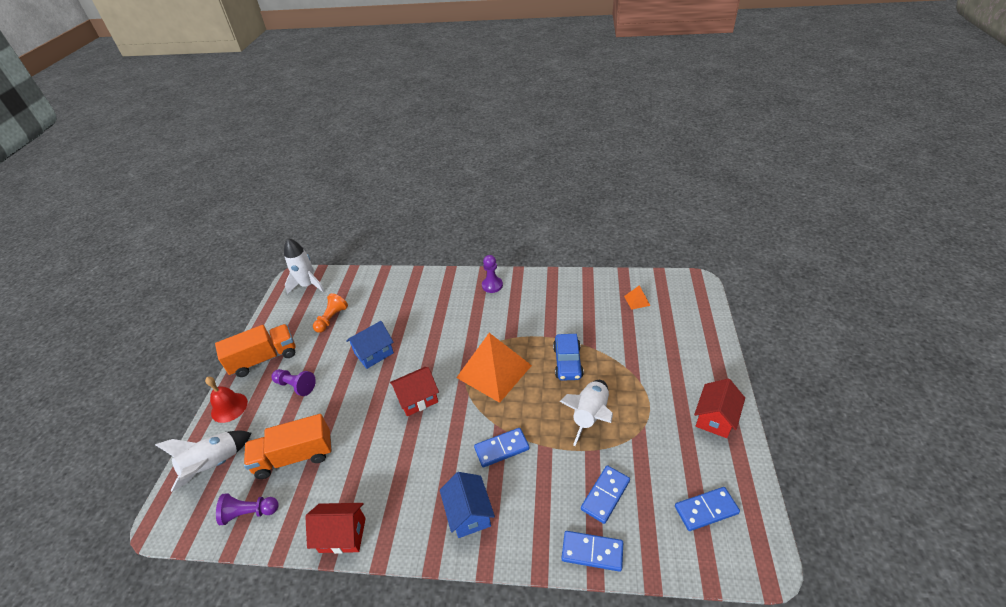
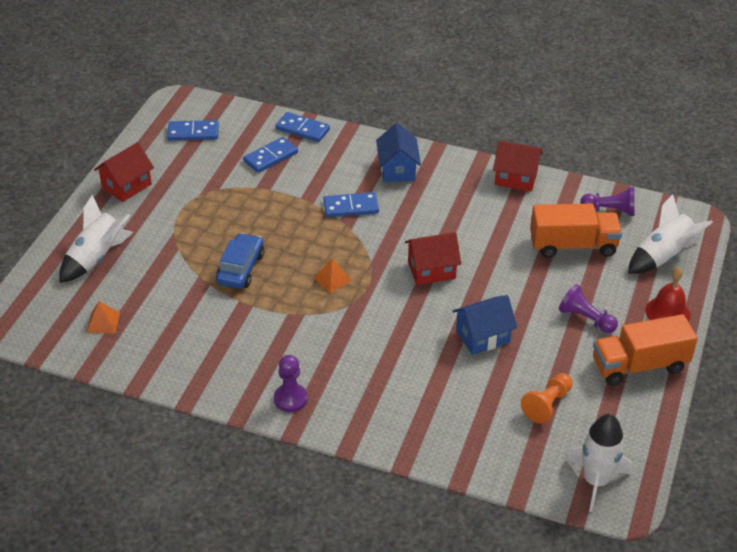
camera: 170 degrees left, 0 degrees up
orange pyramid [456,333,532,403] -> orange pyramid [313,258,352,293], size x0.41
white rocket [560,380,613,446] -> white rocket moved to [59,195,133,283]

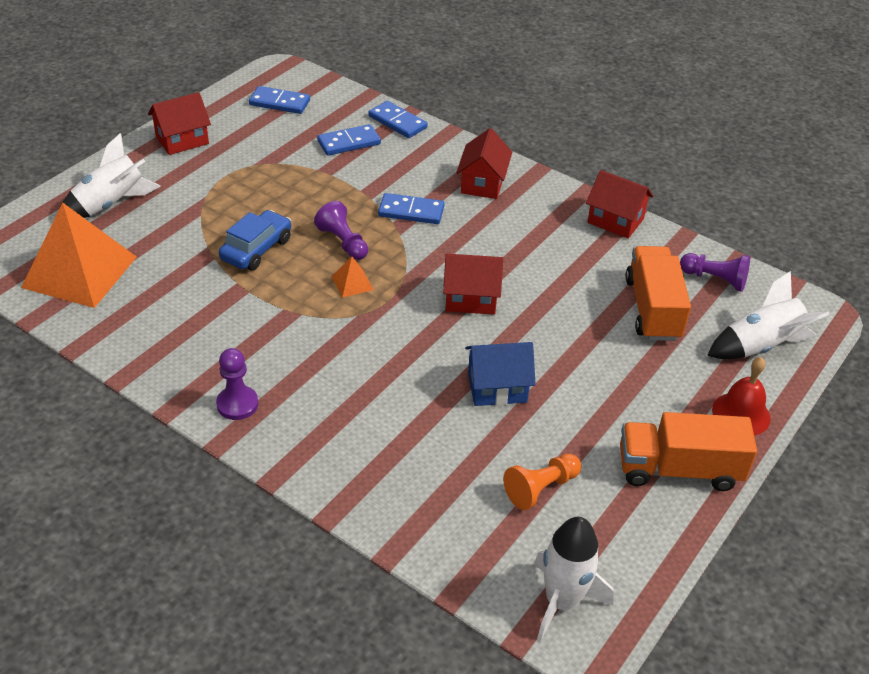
camera: 15 degrees right, 0 degrees up
orange pyramid [86,301,120,334] -> orange pyramid [21,202,137,308], size x2.46
blue house [376,123,421,182] -> red house [456,128,512,199]
orange truck [530,204,622,258] -> orange truck turned 105 degrees counterclockwise [625,246,691,341]
purple pawn [559,284,618,333] -> purple pawn moved to [314,201,368,260]

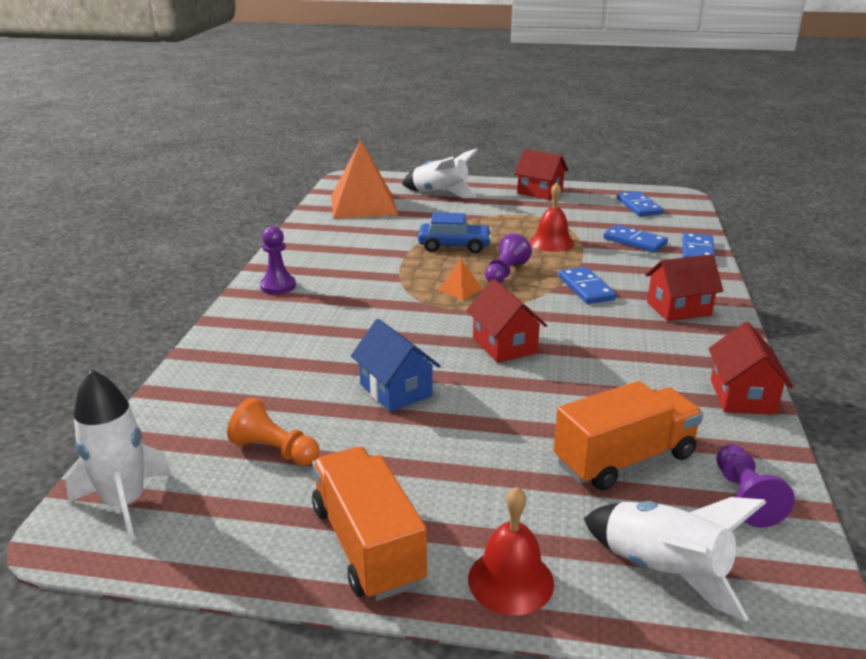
camera: 65 degrees right, 15 degrees down
none -> red bell [530,182,574,252]

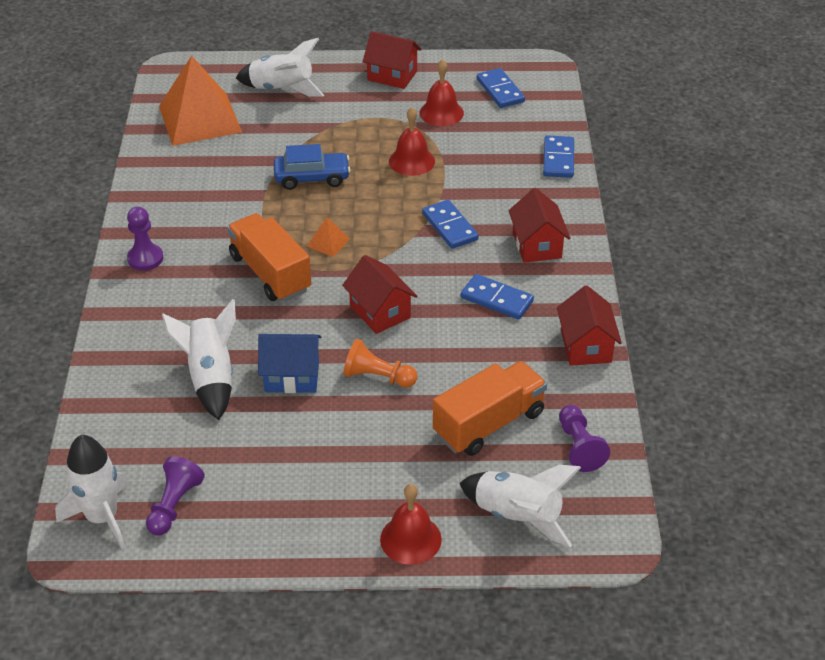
camera: 10 degrees left, 15 degrees up
orange pawn [227,398,320,466] -> orange pawn moved to [343,339,418,388]
orange truck [312,447,427,601] -> orange truck moved to [227,213,311,302]
blue house [351,319,441,412] -> blue house turned 45 degrees counterclockwise [258,334,321,393]
purple pawn [485,233,532,283] -> purple pawn moved to [146,456,205,535]
blue domino [603,225,668,253] -> blue domino moved to [461,274,534,320]
red house [645,254,723,321] -> red house turned 75 degrees counterclockwise [509,188,570,263]
none -> white rocket [162,299,236,420]
none -> red bell [419,59,464,126]

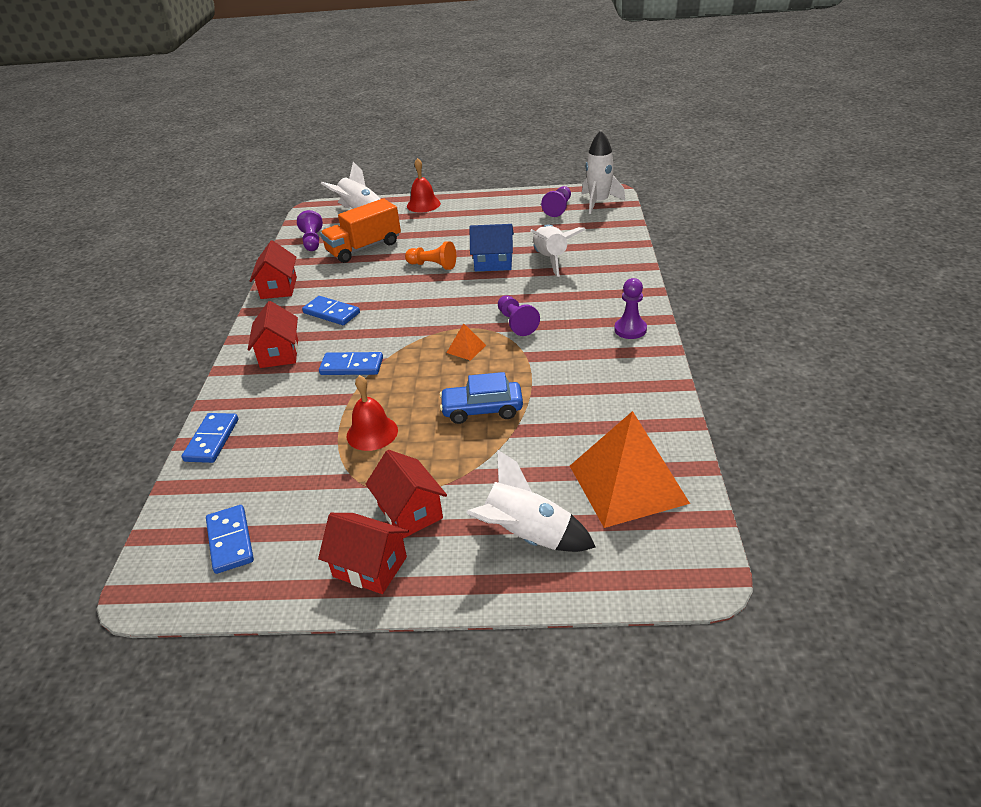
camera: 175 degrees left, 5 degrees down
orange truck [227,213,311,302] -> purple pawn [498,295,540,336]
red house [342,255,417,334] -> red house moved to [366,450,447,539]
red bell [419,59,464,126] -> none
blue domino [422,200,479,249] -> blue domino turned 60 degrees counterclockwise [319,352,383,375]

